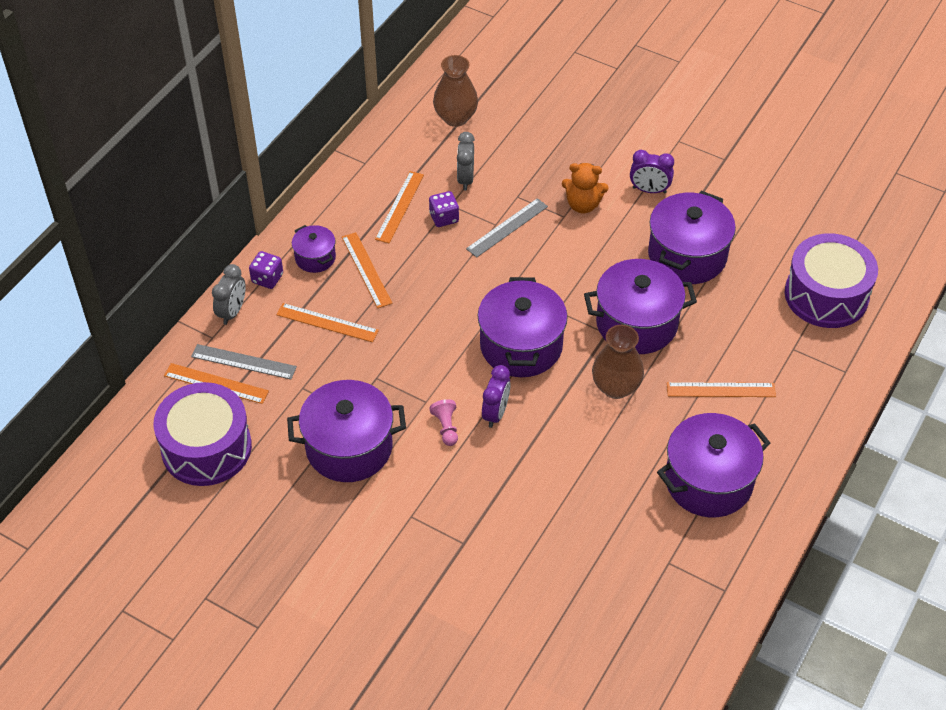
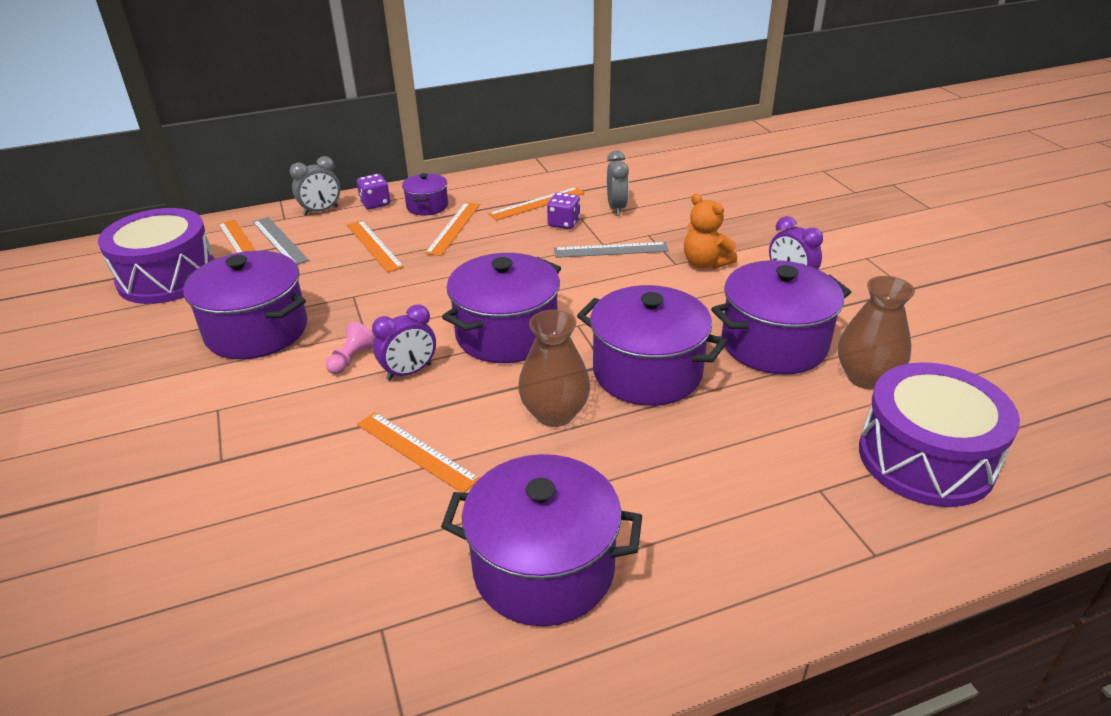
camera: 40 degrees right, 15 degrees down
brown vase [433,55,478,127] -> brown vase moved to [838,276,915,390]
grey clock [457,132,475,190] -> grey clock turned 135 degrees clockwise [607,150,629,216]
orange ruler [667,382,776,397] -> orange ruler moved to [357,412,480,493]

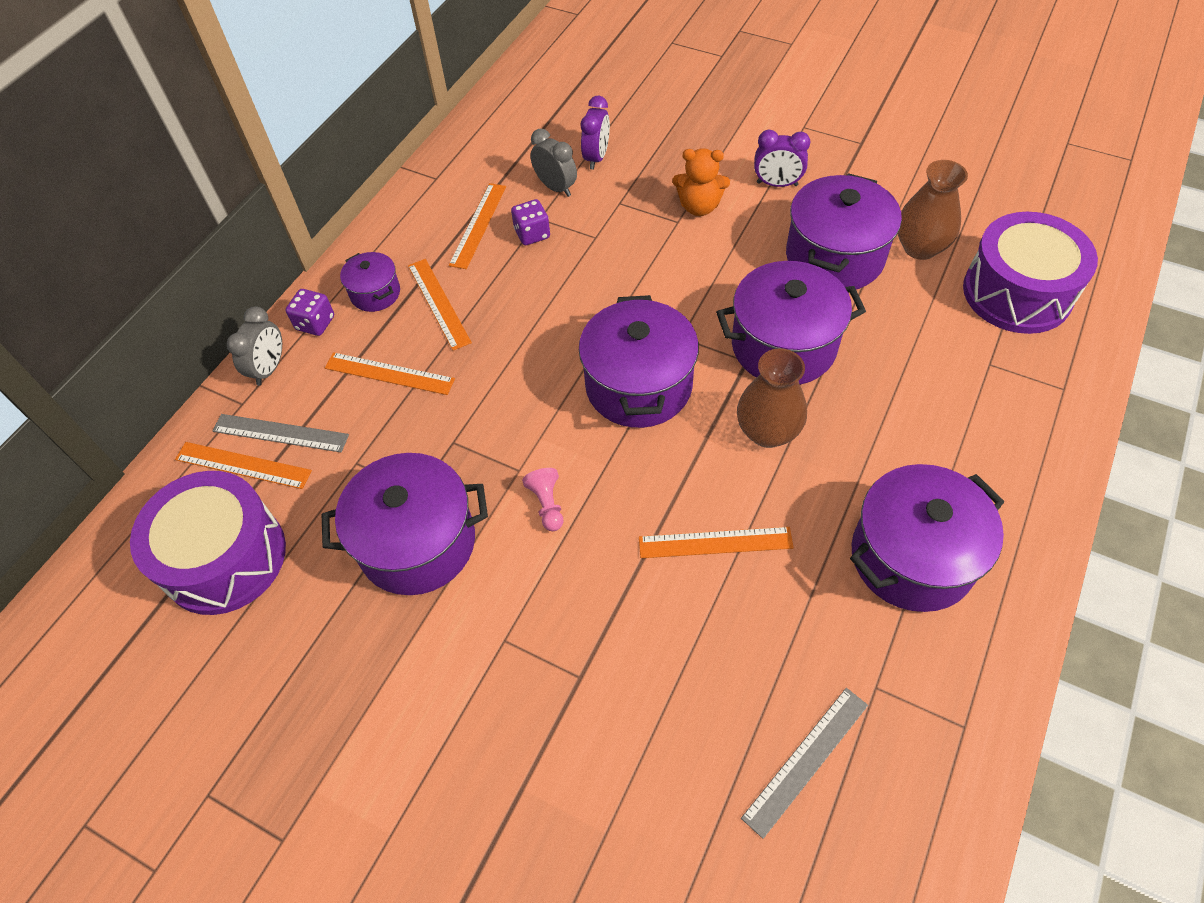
camera: 40 degrees left, 20 degrees up
purple clock [372,304,436,381] -> purple clock moved to [581,96,610,170]
grey ruler [554,242,669,258] -> grey ruler moved to [741,688,868,839]

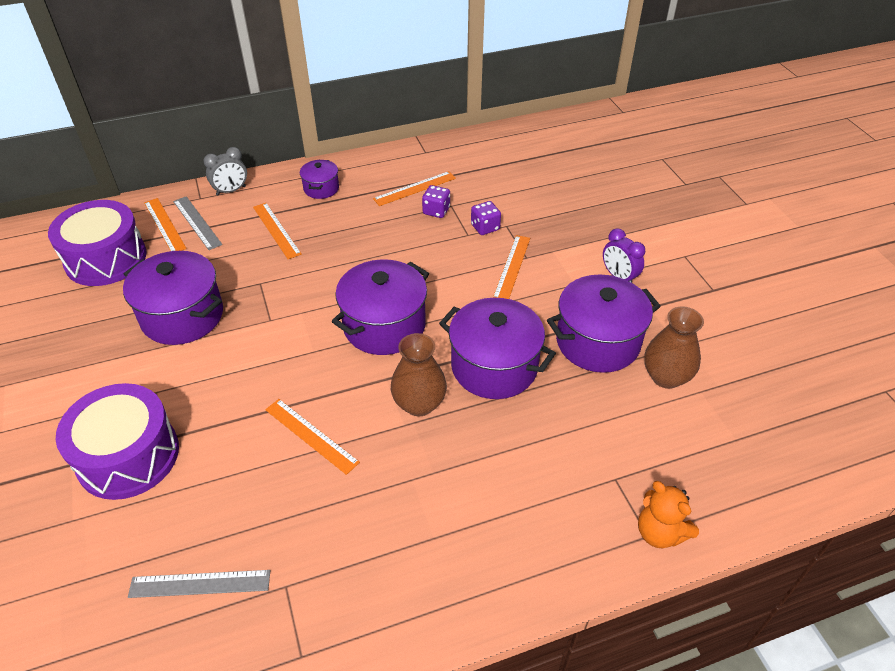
camera: 40 degrees right, 10 degrees down
purple dice [285,289,334,336] -> purple dice moved to [471,201,501,235]
orange ruler [408,259,472,351] -> orange ruler moved to [493,235,530,299]
pink pawn [522,468,563,531] -> none
grey clock [530,129,577,197] -> none
purple clock [581,96,610,170] -> none
orange teddy bear [672,148,730,216] -> orange teddy bear moved to [638,481,699,548]
purple pot [850,464,1004,612] -> none
purple drum [963,212,1098,334] -> purple drum moved to [56,383,179,500]

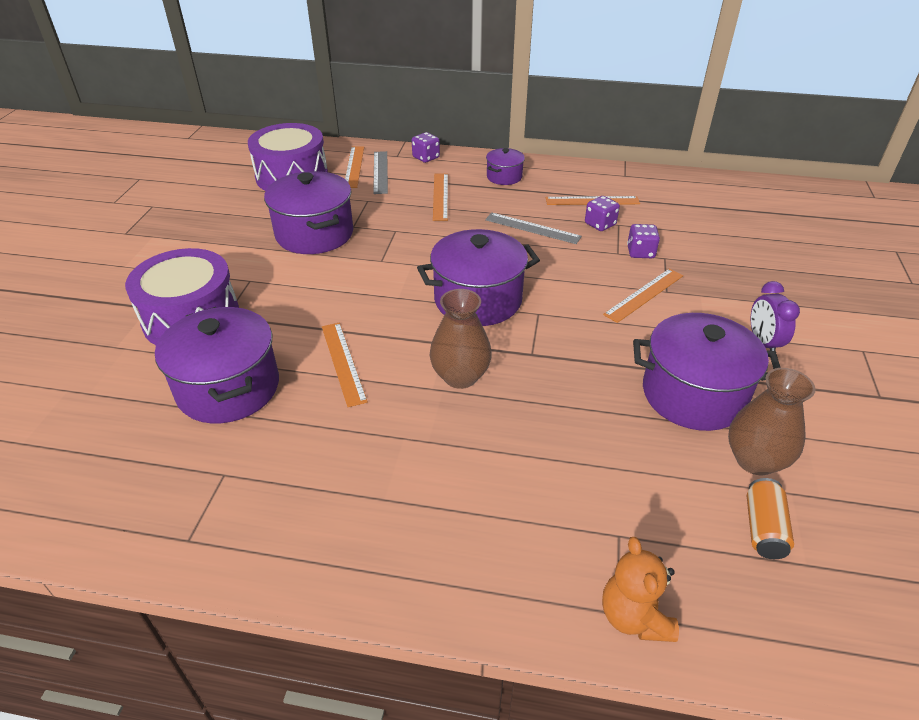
camera: 30 degrees right, 5 degrees down
grey ruler [128,570,270,598] -> grey ruler moved to [485,213,582,244]
grey clock [204,147,247,196] -> purple dice [412,132,440,163]
purple pot [439,298,556,399] -> purple pot moved to [155,307,279,423]
none -> orange can [747,478,794,559]

